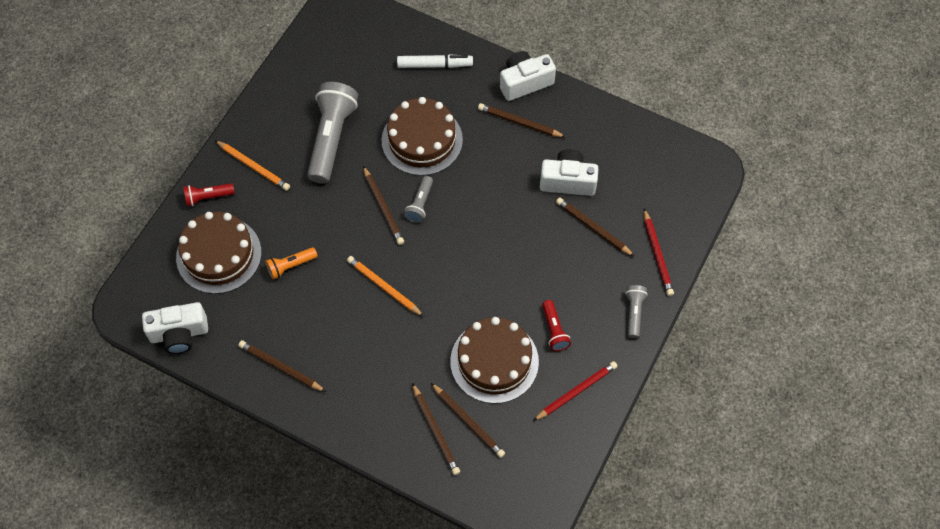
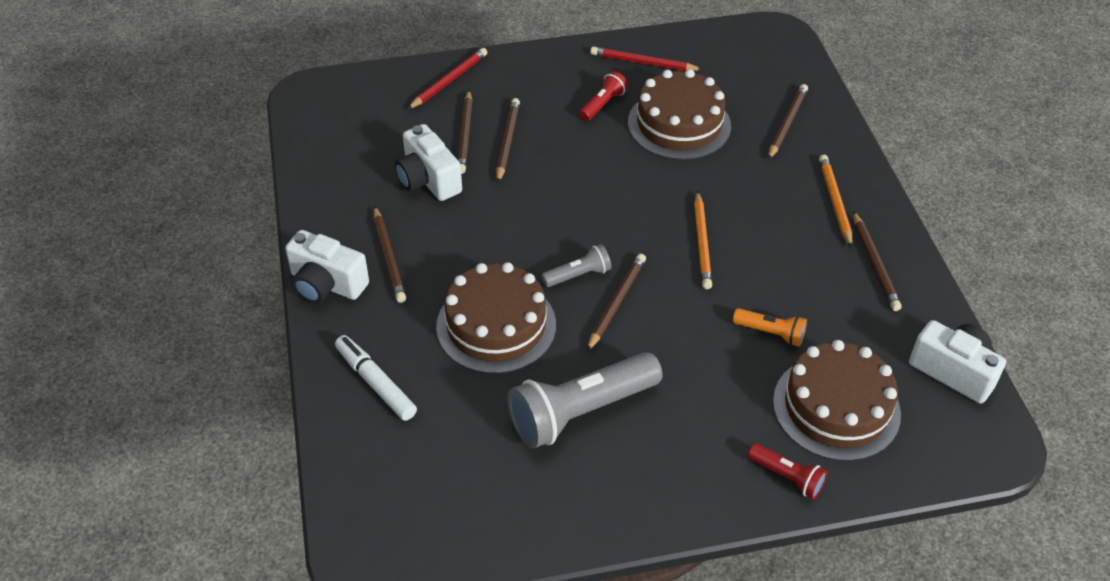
camera: 130 degrees left, 15 degrees down
orange pencil [215,140,290,191] -> orange pencil moved to [819,155,852,248]
brown pencil [431,383,505,458] -> brown pencil moved to [496,98,520,183]
grey flashlight [625,285,648,338] -> none

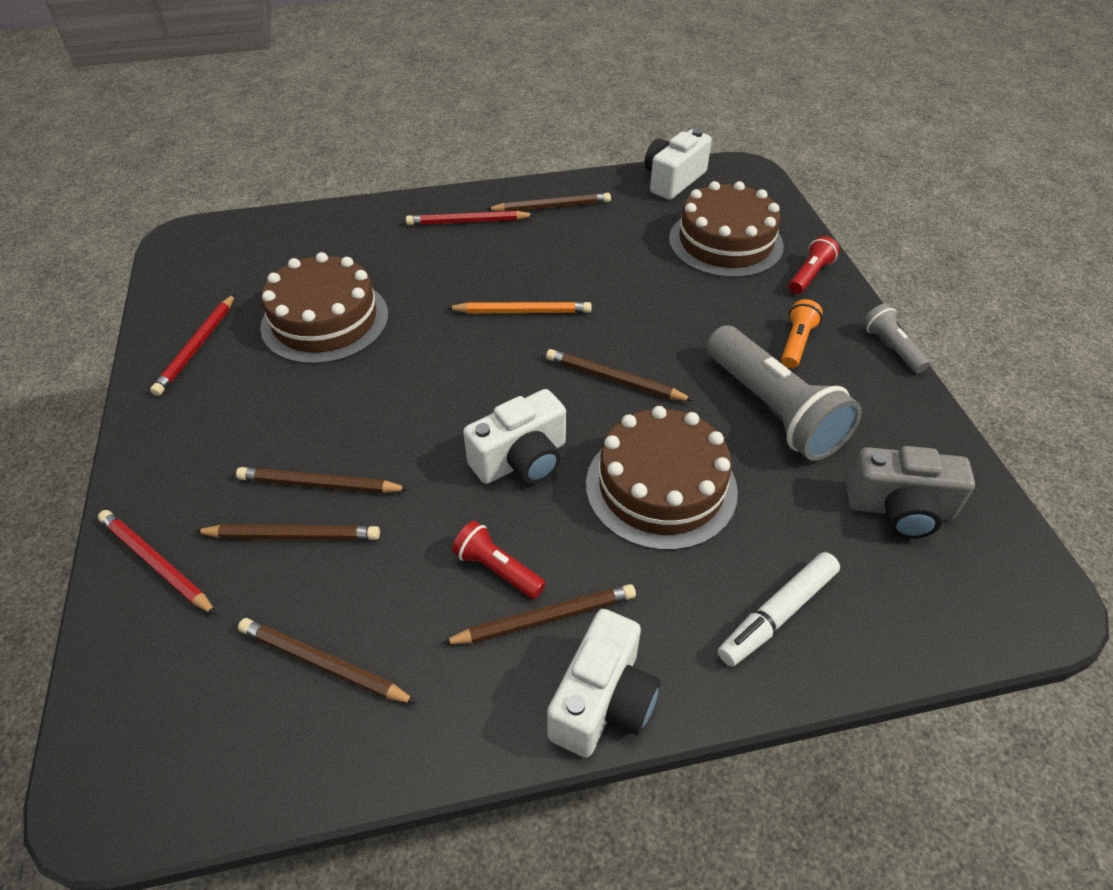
camera: 90 degrees left, 0 degrees up
white camera [395,124,462,201] -> white camera moved to [463,389,566,484]
grey flashlight [542,244,612,287] -> grey flashlight moved to [863,304,930,373]
red flashlight [579,71,628,121] -> red flashlight moved to [452,521,546,599]
orange flashlight [733,308,807,347] -> orange flashlight moved to [781,299,823,369]
brown pencil [768,84,808,160] -> brown pencil moved to [238,618,417,704]
orange pencil [819,155,852,248] -> red pencil [406,211,535,225]
none -> grey camera [847,446,975,539]

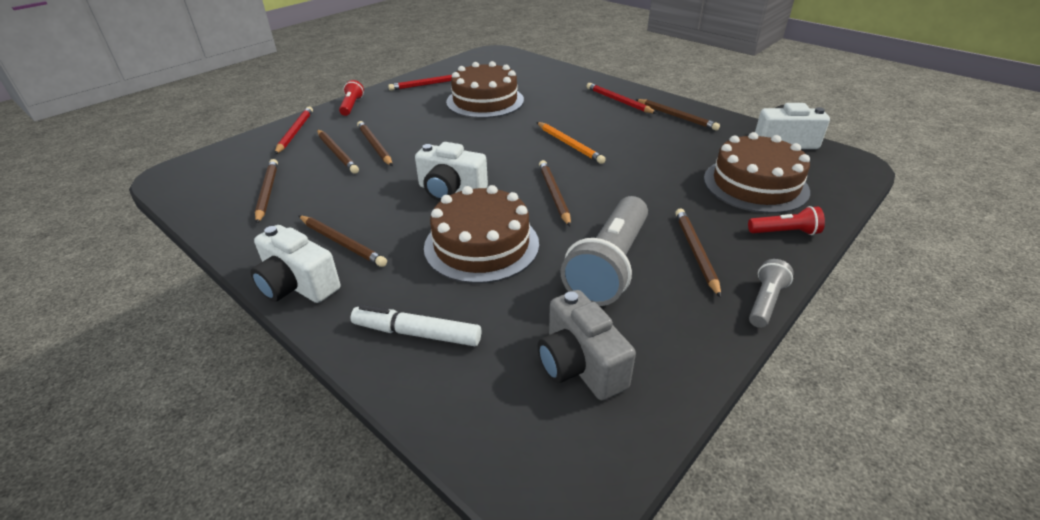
camera: 55 degrees right, 10 degrees down
red flashlight [452,521,546,599] -> red flashlight moved to [339,80,364,116]
white camera [547,609,660,758] -> white camera turned 45 degrees clockwise [250,225,340,303]
orange flashlight [781,299,823,369] -> brown pencil [675,208,721,298]

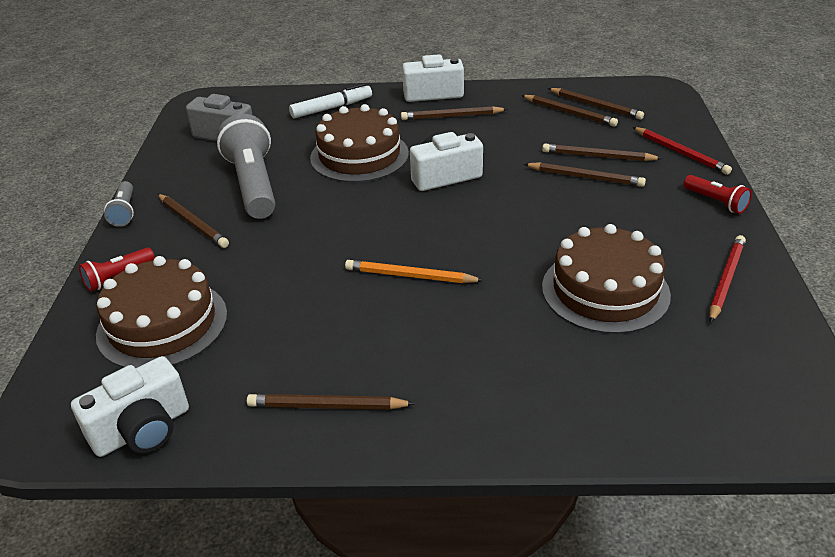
camera: 140 degrees right, 0 degrees up
brown pencil [539,160,571,227] -> brown pencil moved to [548,88,644,120]
red pencil [586,83,657,113] -> none

